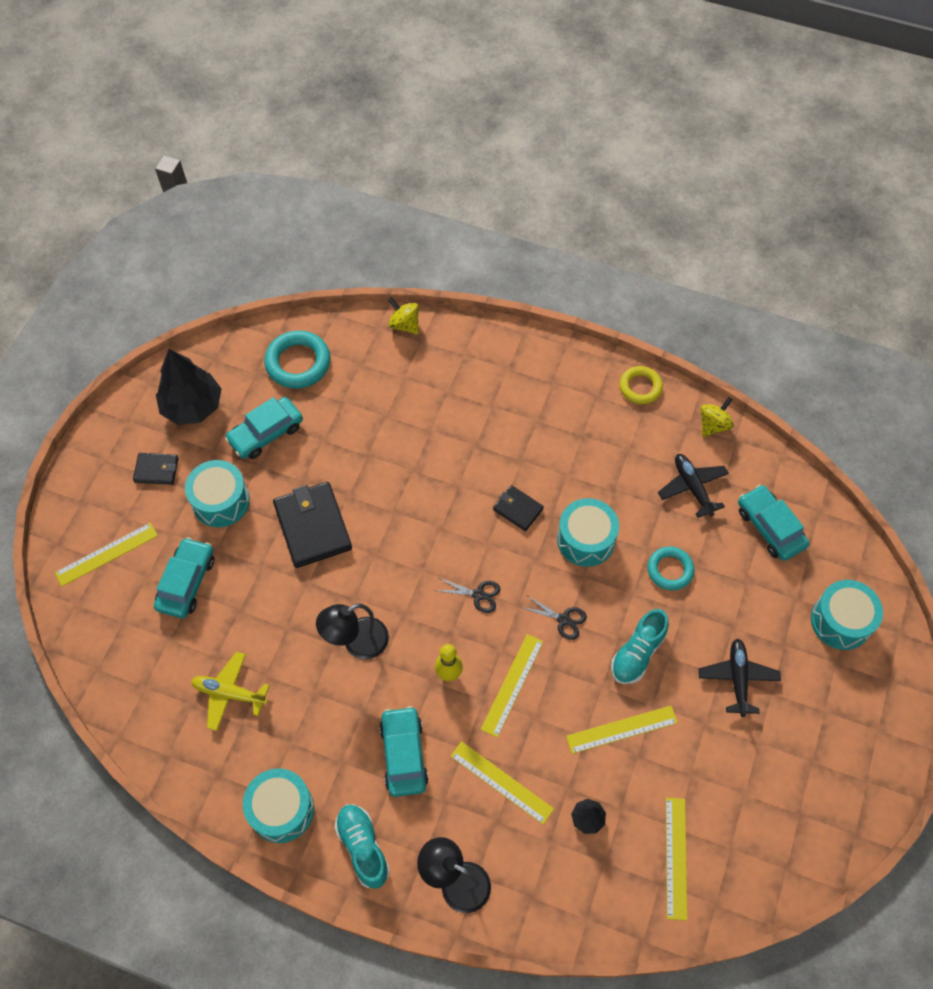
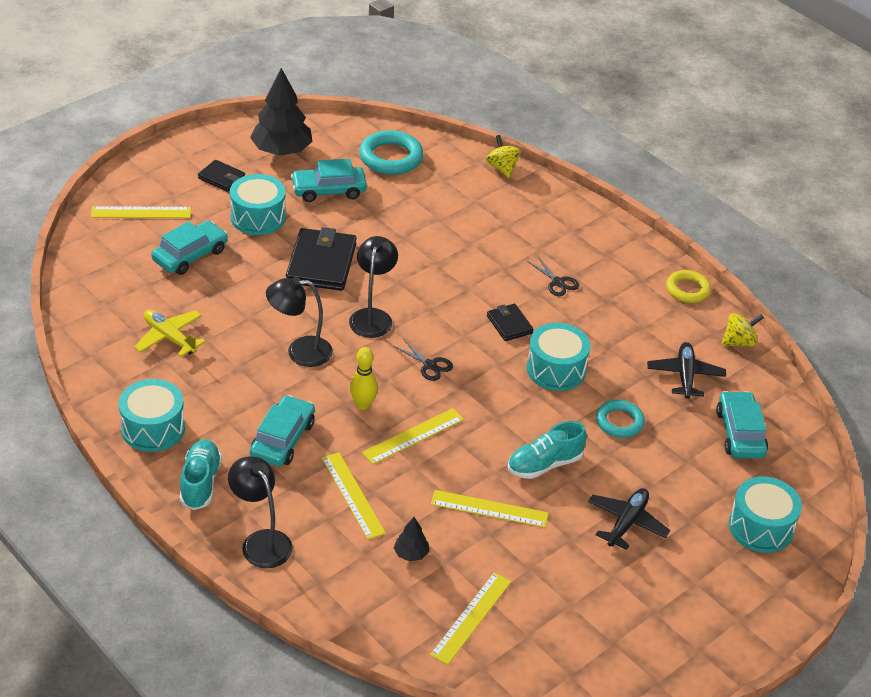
camera: 25 degrees right, 20 degrees down
black scissors [520,596,587,640] -> black scissors moved to [527,256,579,296]
none -> black lamp [349,236,398,338]

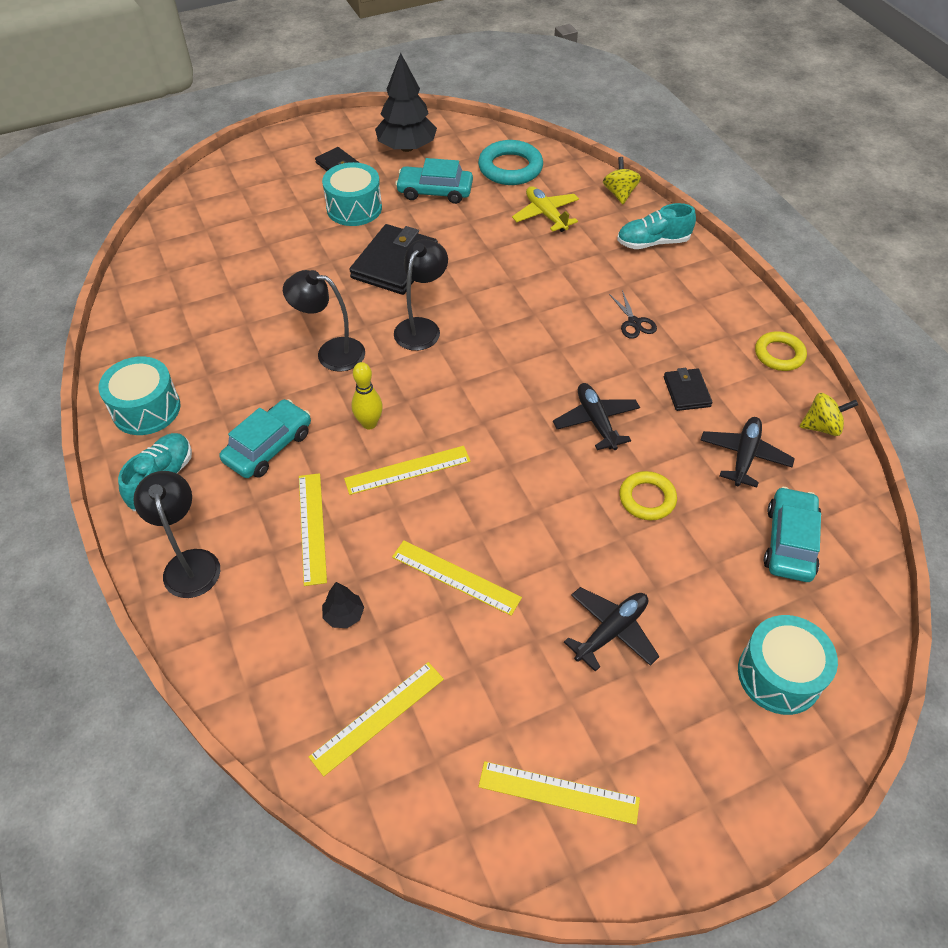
camera: 20 degrees right, 10 degrees up
yellow ruler [91,206,191,218] -> yellow ruler moved to [478,761,640,825]
yellow plane [134,310,206,357] -> yellow plane moved to [512,186,579,232]
turquoise car [151,221,228,275] -> none
black scissors [393,339,453,381] -> none
black wallet [487,304,534,341] -> black wallet moved to [664,368,713,411]
turquoise shoe [508,421,587,479] -> turquoise shoe moved to [617,203,696,249]
turquoise drum [527,323,590,391] -> black plane [553,383,640,450]
turquoise ring [596,400,645,438] -> yellow ring [619,471,677,520]

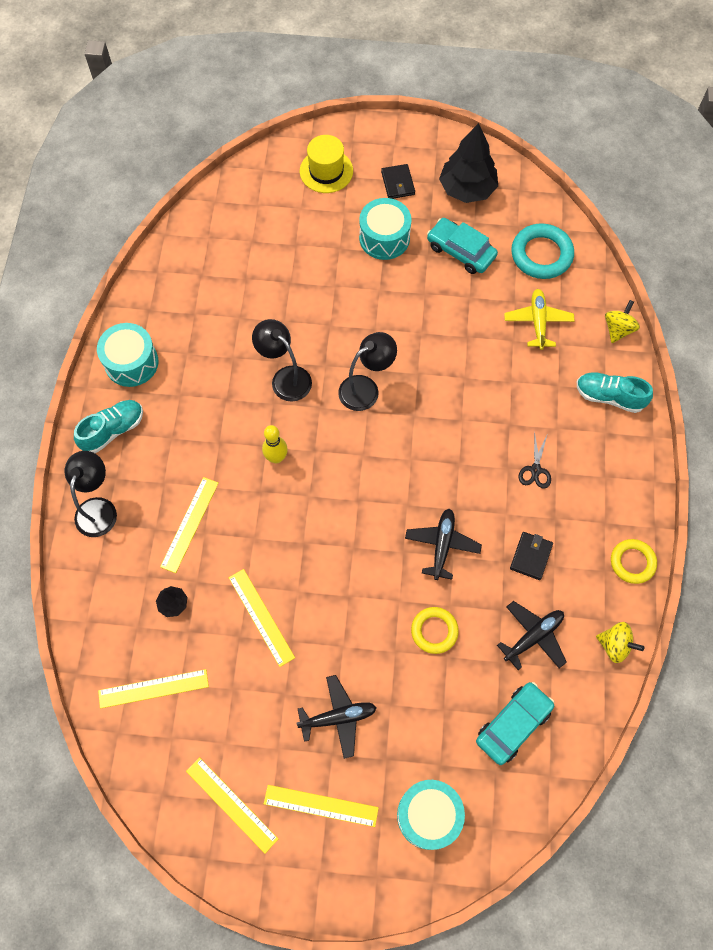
camera: 30 degrees right, 15 degrees up
turquoise car [219,399,311,478] -> none
yellow ruler [344,446,471,495] -> yellow ruler moved to [264,785,379,827]
black wallet [349,224,438,295] -> none
none -> yellow hat [300,135,353,193]

